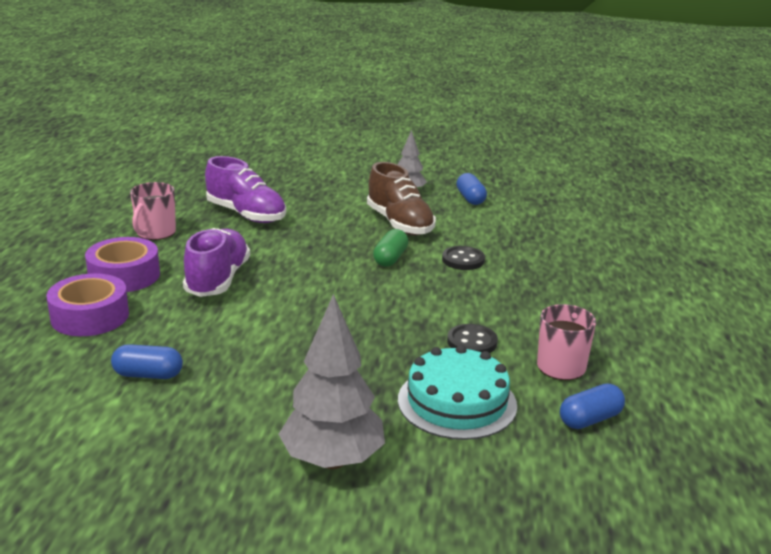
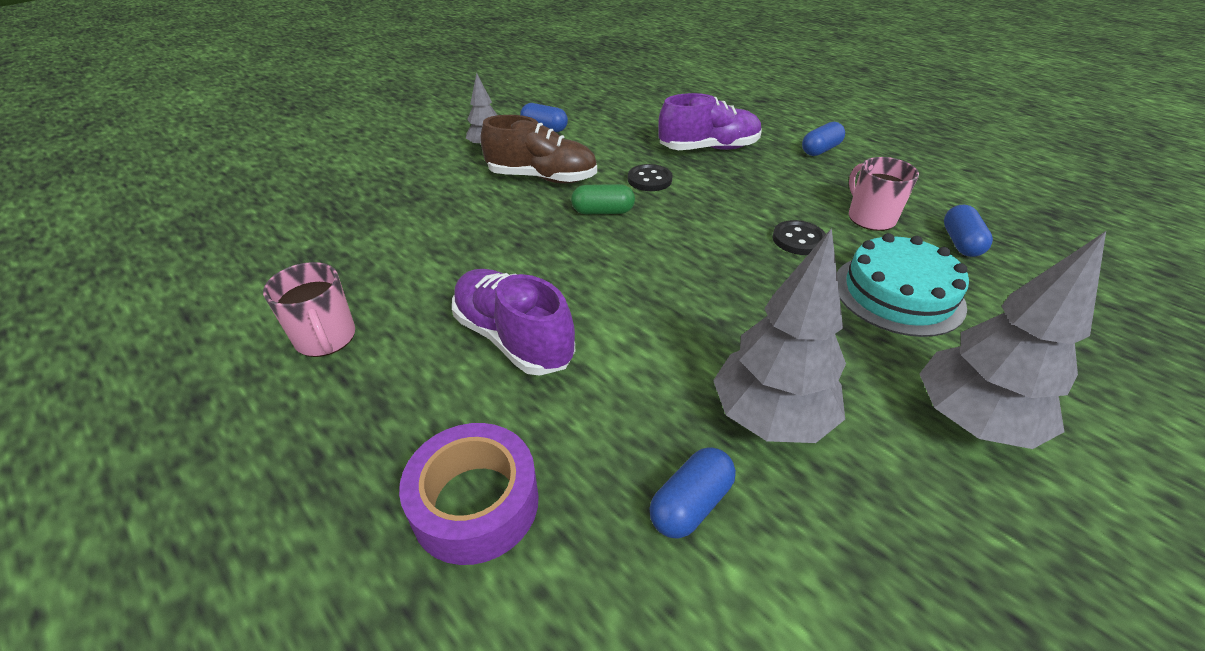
camera: 50 degrees left, 15 degrees up
purple tape [85,237,160,292] -> none
purple shoe [205,156,286,223] -> purple shoe moved to [658,93,762,150]
green capsule [373,229,409,267] -> green capsule turned 60 degrees counterclockwise [571,184,635,214]
none -> grey tree [713,228,846,443]
none -> blue capsule [802,122,845,156]

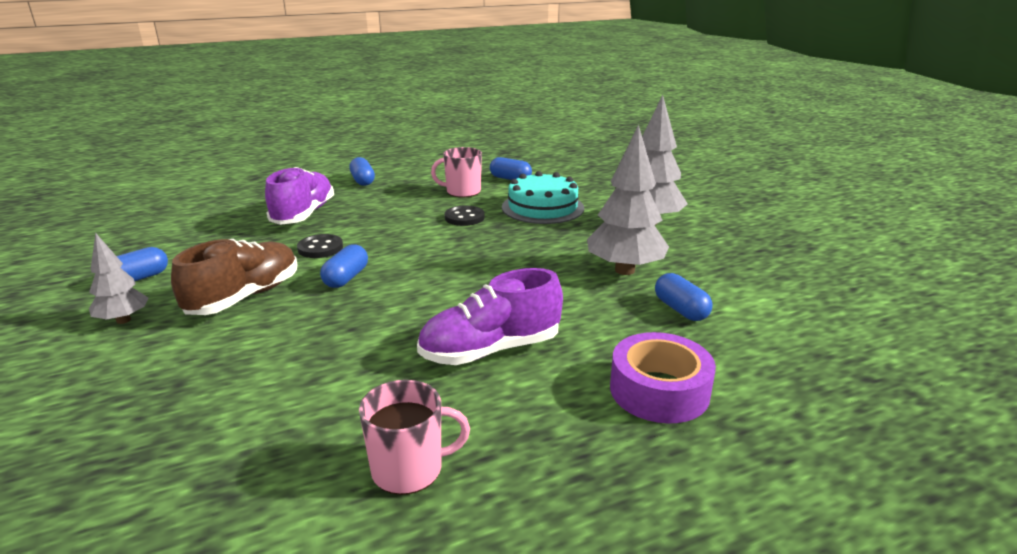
camera: 70 degrees left, 15 degrees down
green capsule [571,184,635,214] -> blue capsule [320,244,368,288]

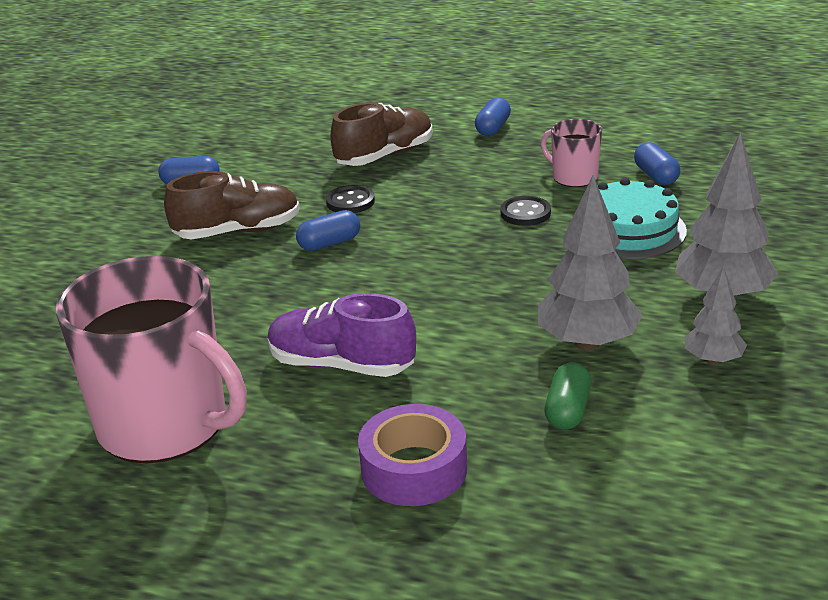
camera: 45 degrees right, 5 degrees up
grey tree [89,232,148,324] -> grey tree moved to [685,266,747,365]
purple shoe [265,167,334,225] -> brown shoe [330,102,433,166]
pink mug [359,380,470,495] -> pink mug [56,256,247,463], size x2.14
blue capsule [655,273,712,321] -> green capsule [544,362,591,430]

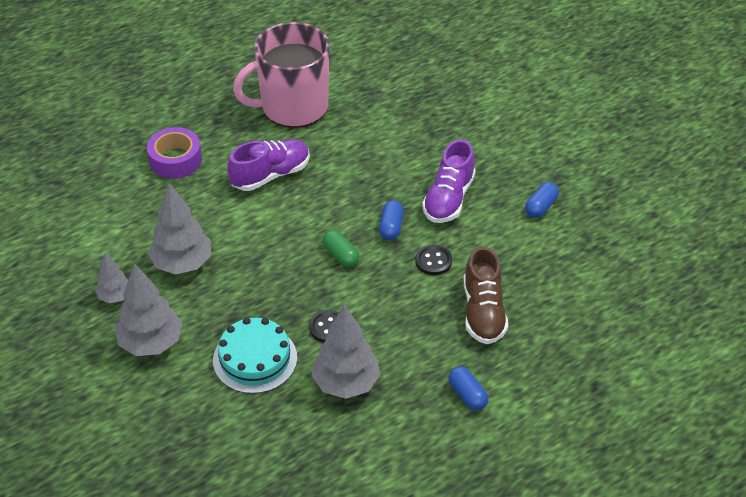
camera: 125 degrees right, 15 degrees up
brown shoe [164,171,300,239] -> purple shoe [422,139,475,223]
pink mug [541,119,602,187] -> grey tree [311,305,381,399]
green capsule [544,362,591,430] -> green capsule moved to [322,230,360,267]
blue capsule [634,142,680,185] -> none

